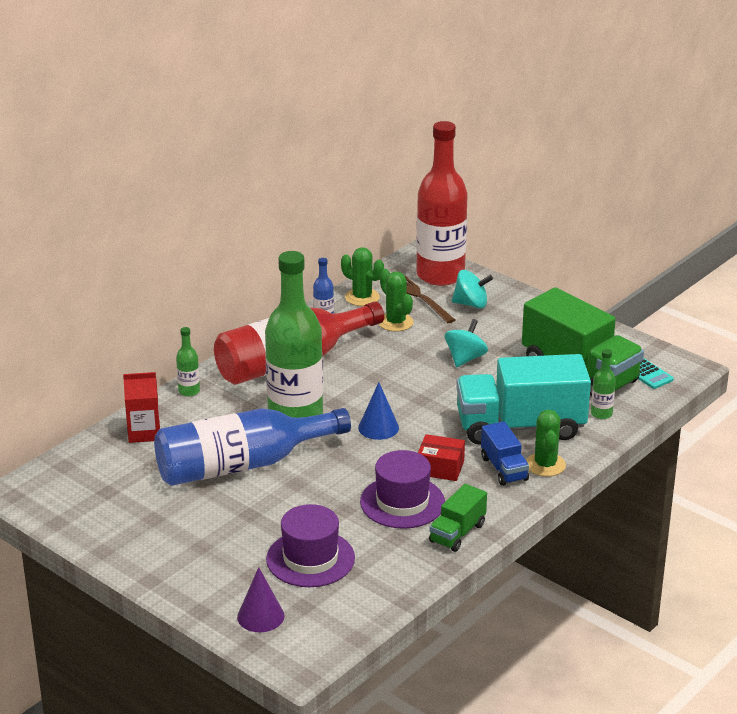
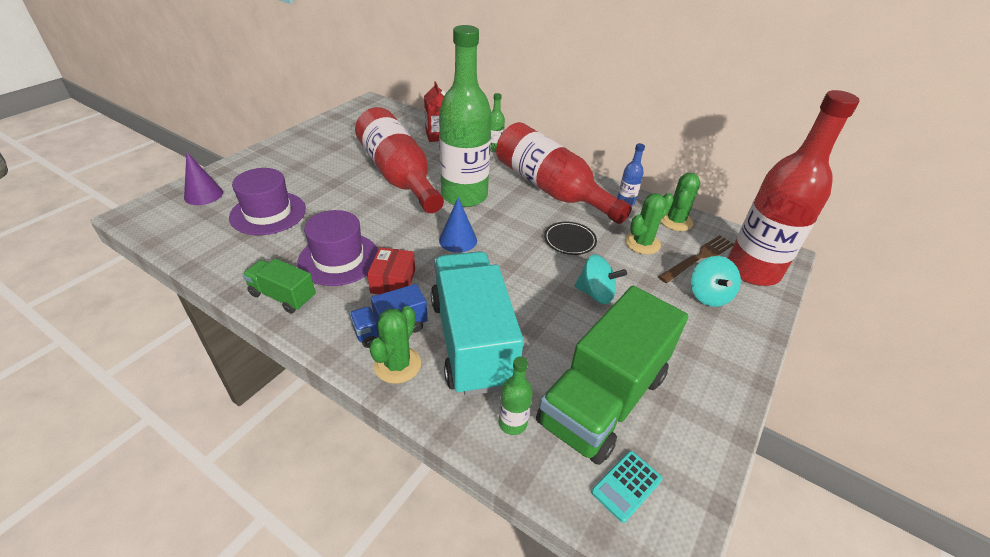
camera: 80 degrees right, 10 degrees up
blue bottle [154,408,351,486] -> red bottle [355,107,444,213]
green cactus [526,410,566,477] -> green cactus turned 60 degrees counterclockwise [369,306,421,384]
none -> black plate [544,222,597,255]

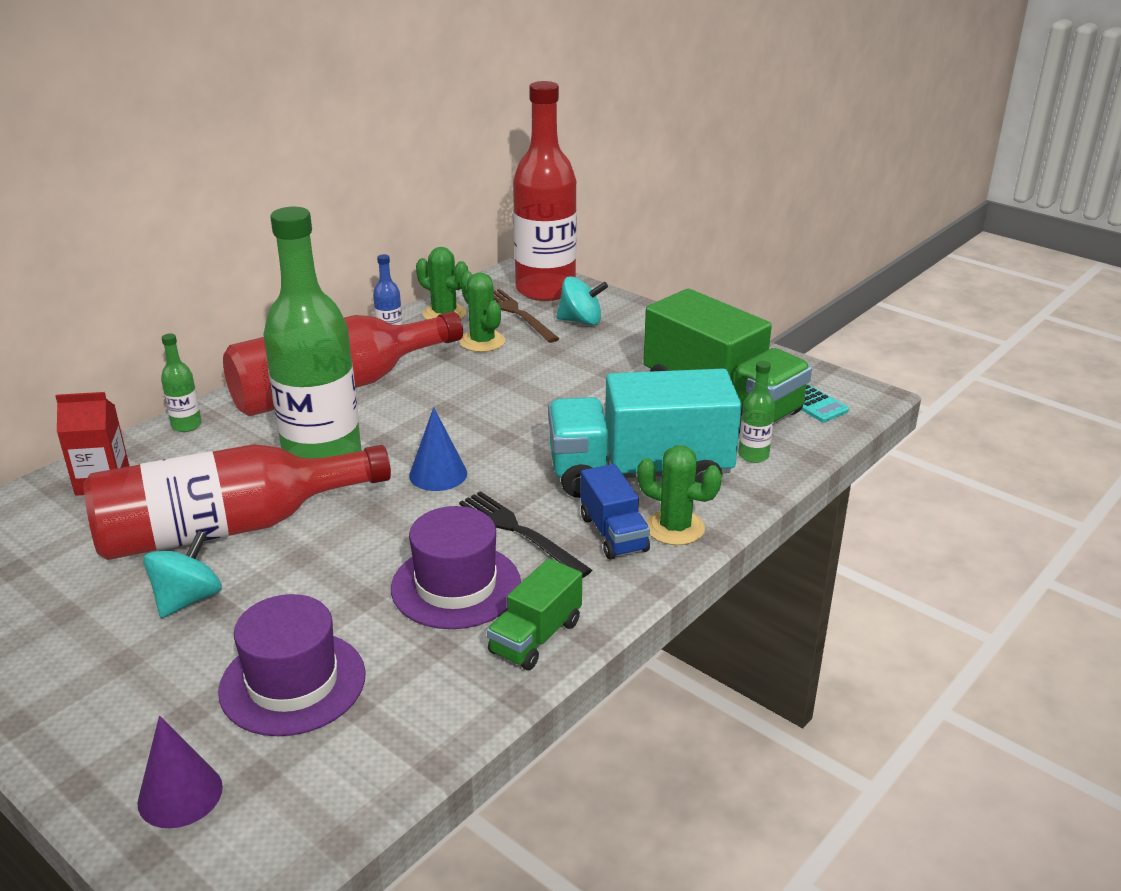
camera: 80 degrees left, 10 degrees down
red box [367,247,415,294] -> black fork [459,491,592,578]
black plate [544,222,597,255] -> none
turquoise spinning top [575,254,627,304] -> turquoise spinning top moved to [143,531,222,618]

